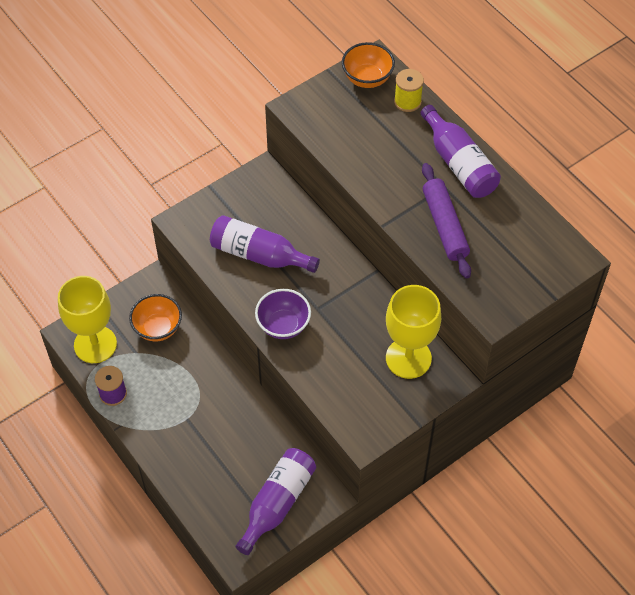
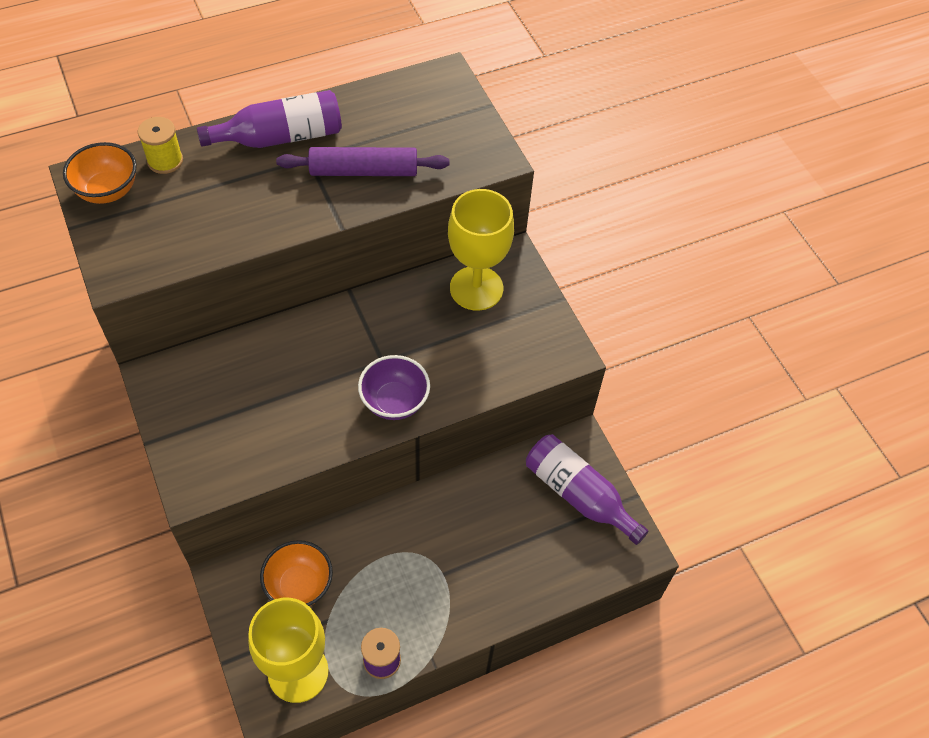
camera: 80 degrees left, 0 degrees up
purple bottle [210,215,320,273] -> none

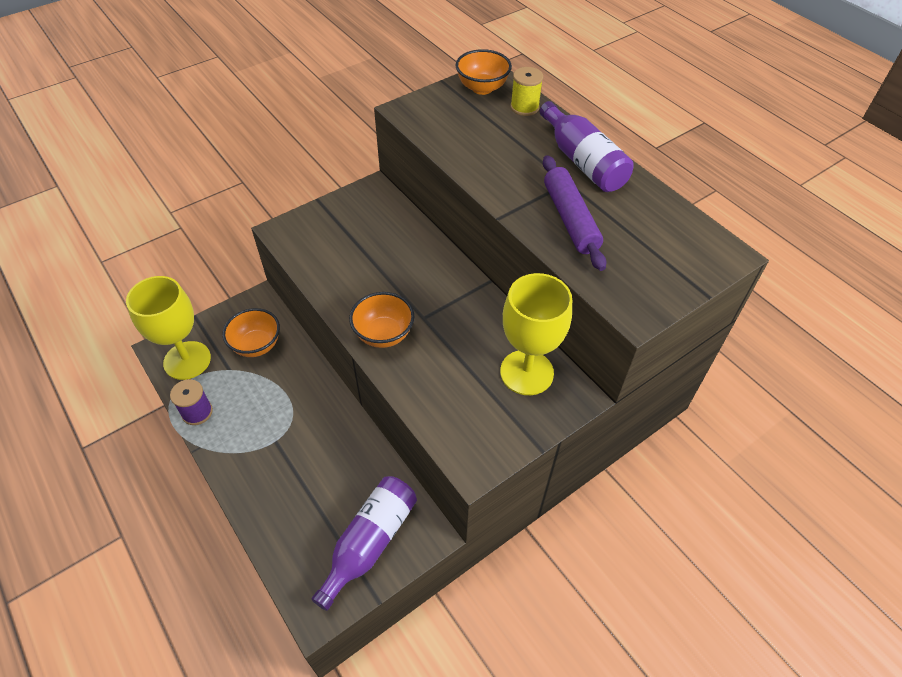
camera: 80 degrees right, 5 degrees down
purple bowl [358,355,430,420] -> orange bowl [349,292,414,348]

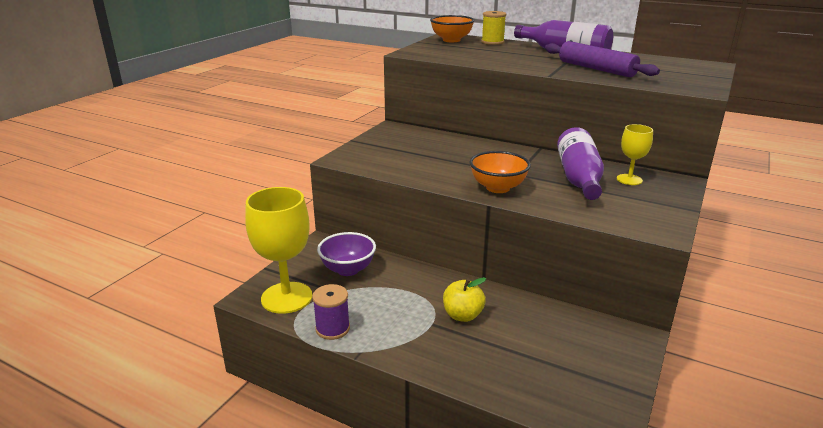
camera: 25 degrees left, 25 degrees down
orange bowl [222,308,280,357] -> purple bowl [317,232,376,276]
purple bottle [312,476,417,611] -> purple bottle moved to [557,127,604,200]
yellow goblet [500,273,572,395] -> yellow goblet [617,124,653,185], size x0.52
none -> yellow apple [443,277,486,322]

